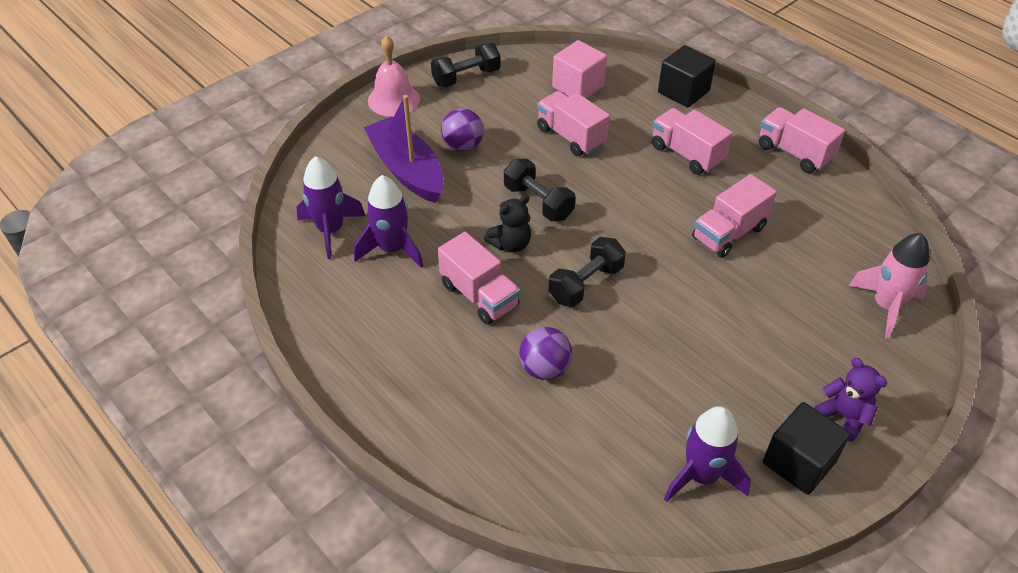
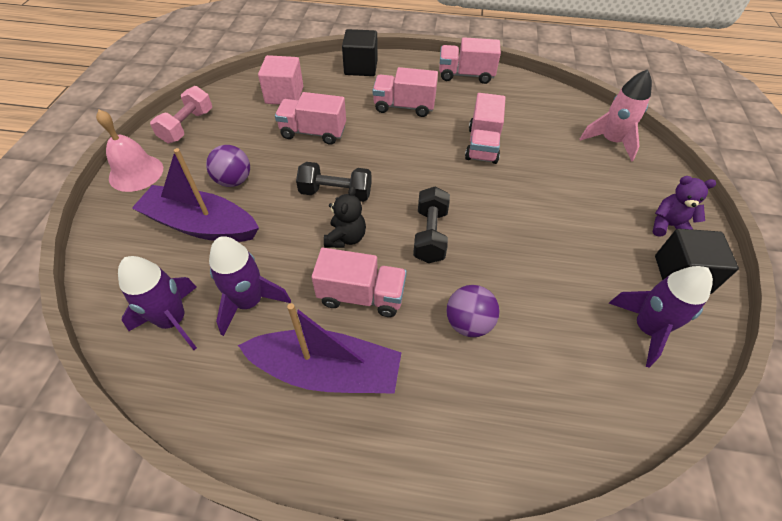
camera: 40 degrees left, 5 degrees up
black dumbbell [431,42,500,87] -> pink dumbbell [150,86,212,143]
none -> purple boat [238,303,402,394]

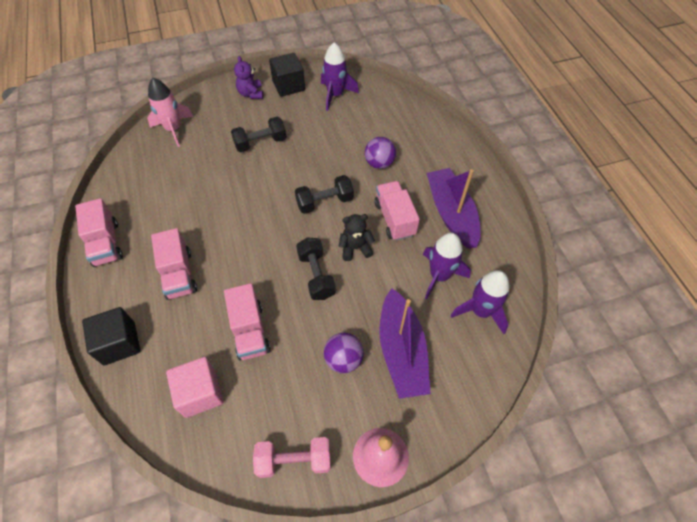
camera: 115 degrees left, 5 degrees up
pink truck [465,93,506,164] -> none
none -> black dumbbell [231,117,286,152]

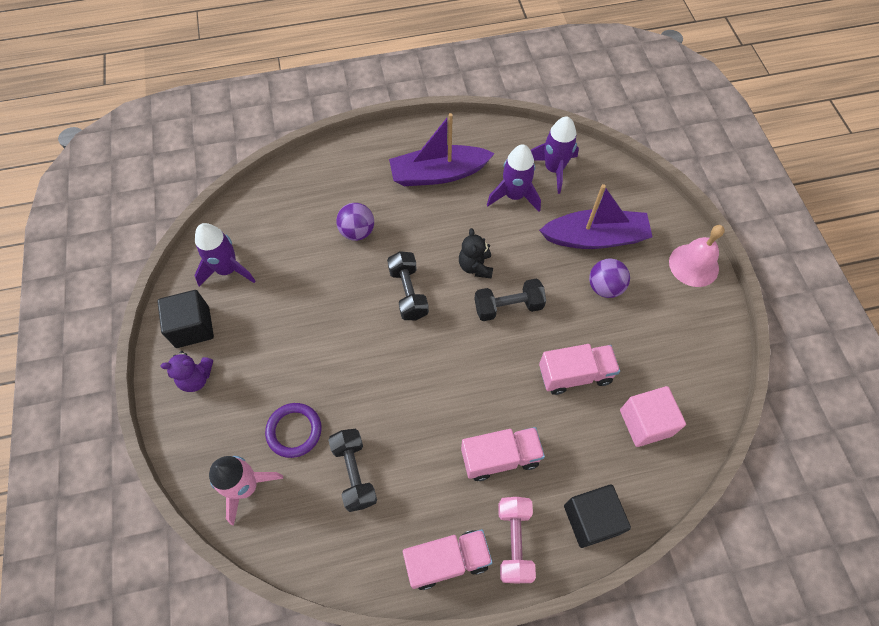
camera: 85 degrees left, 5 degrees up
black dumbbell [231,117,286,152] -> black dumbbell moved to [328,429,377,512]
pink dumbbell [253,437,331,478] -> pink dumbbell moved to [498,497,536,583]
pink truck [374,181,420,241] -> none
none -> purple ring [265,403,322,458]

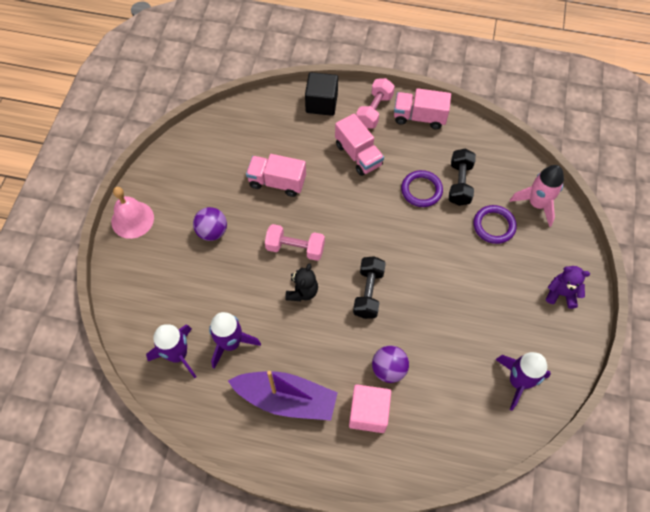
camera: 155 degrees left, 0 degrees up
black cube [157,290,214,348] -> none
pink truck [461,427,545,481] -> pink truck turned 135 degrees counterclockwise [335,114,384,176]
black dumbbell [474,279,546,321] -> pink dumbbell [265,224,325,261]
purple boat [539,184,653,249] -> none
pink cube [620,386,686,447] -> pink cube moved to [349,384,391,433]
none -> purple ring [401,170,443,207]

